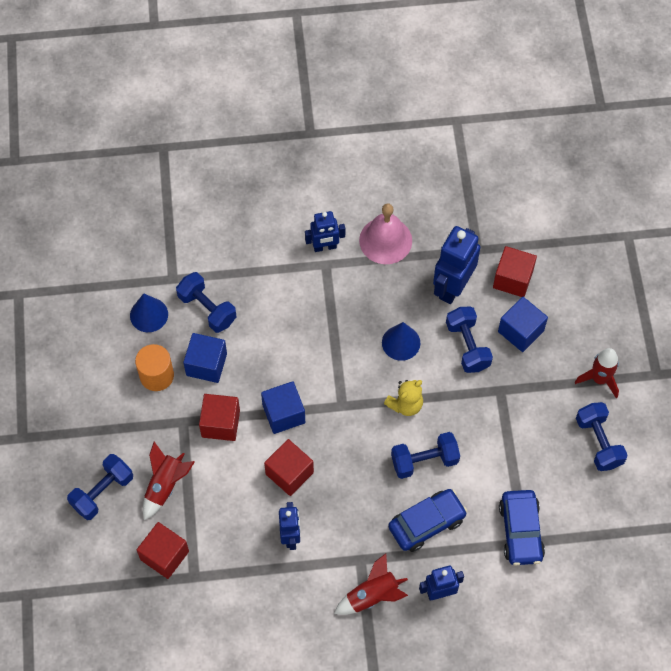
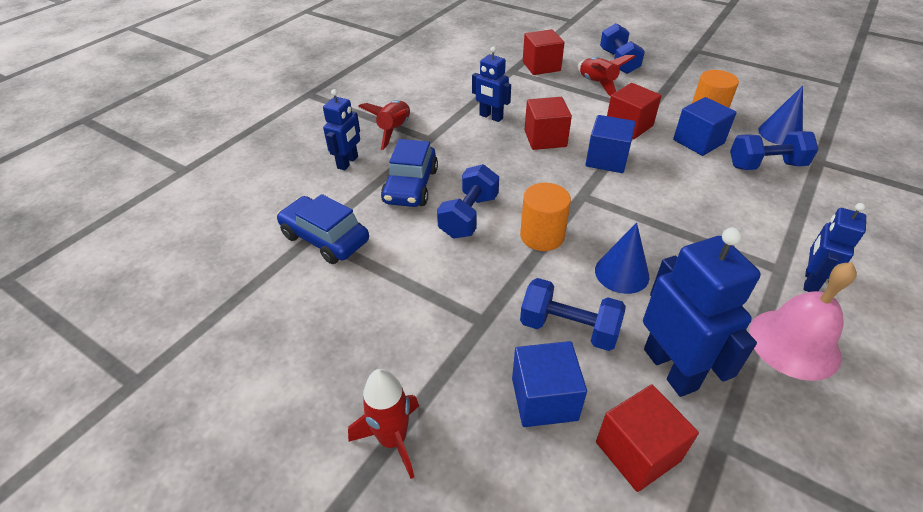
camera: 130 degrees right, 20 degrees down
yellow teddy bear [384,380,423,416] -> orange cylinder [520,183,571,251]
blue dumbbell [576,402,628,471] -> none

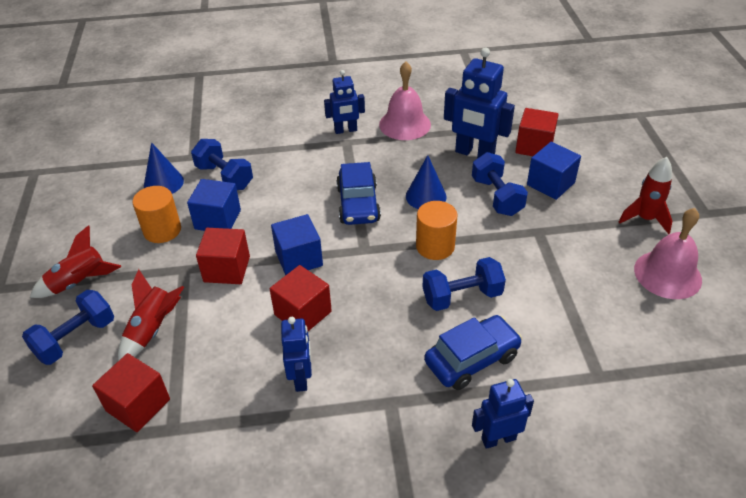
camera: 130 degrees left, 0 degrees up
blue car [277,194,369,264] -> blue car moved to [336,162,381,225]
red rocket [358,100,410,150] -> red rocket moved to [30,225,121,298]
blue robot [643,228,761,397] -> blue robot turned 90 degrees counterclockwise [444,48,515,158]
none -> pink bell [634,208,702,299]

